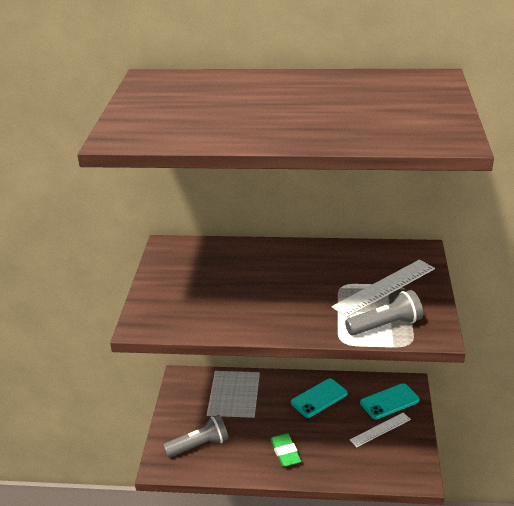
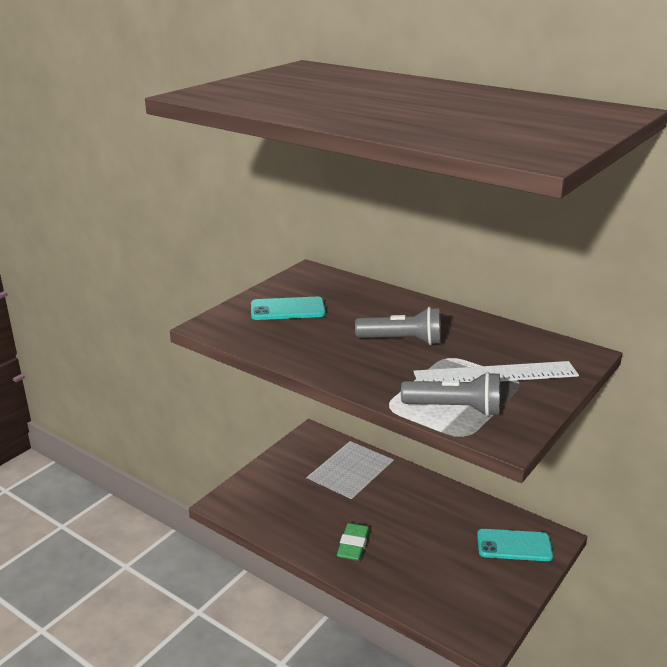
camera: 30 degrees right, 5 degrees down
grey flashlight [163,415,229,458] -> grey flashlight moved to [355,307,441,345]
turquoise phone [291,379,348,418] -> turquoise phone moved to [251,297,326,320]
white ruler [350,412,411,447] -> none

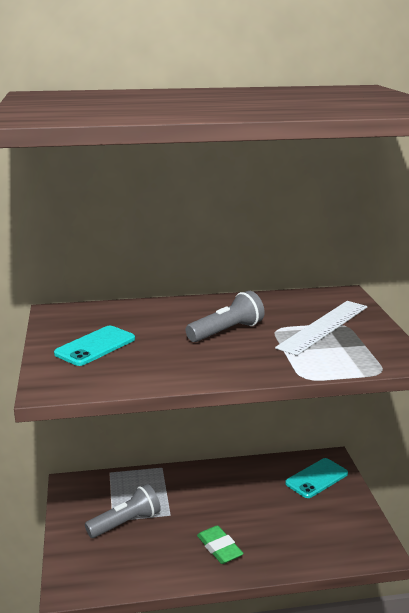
camera: 45 degrees left, 5 degrees down
grey flashlight [401,372,500,416] -> grey flashlight moved to [85,484,161,538]

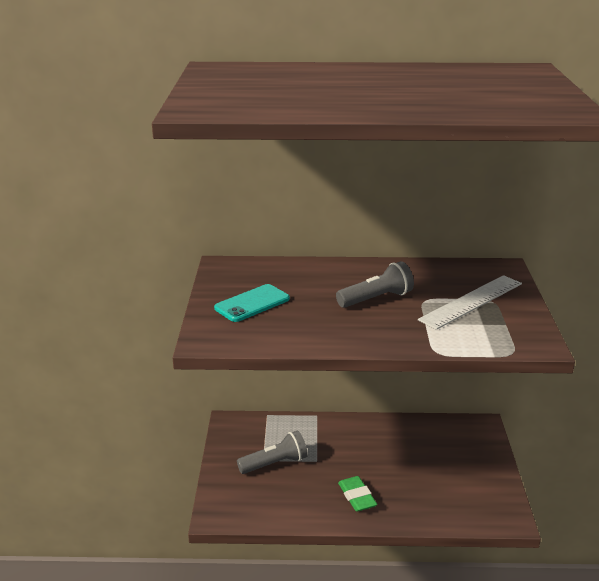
camera: 10 degrees right, 5 degrees up
turquoise phone [285,458,348,498] -> none

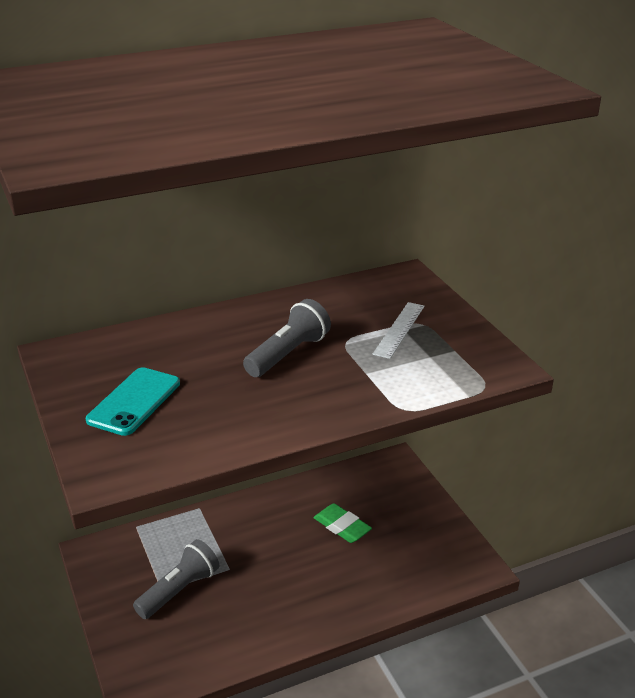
camera: 25 degrees left, 5 degrees up
green eraser [338,476,377,512] -> green eraser moved to [314,503,372,543]
white ruler [418,275,522,330] -> white ruler [373,302,425,359], size x0.62

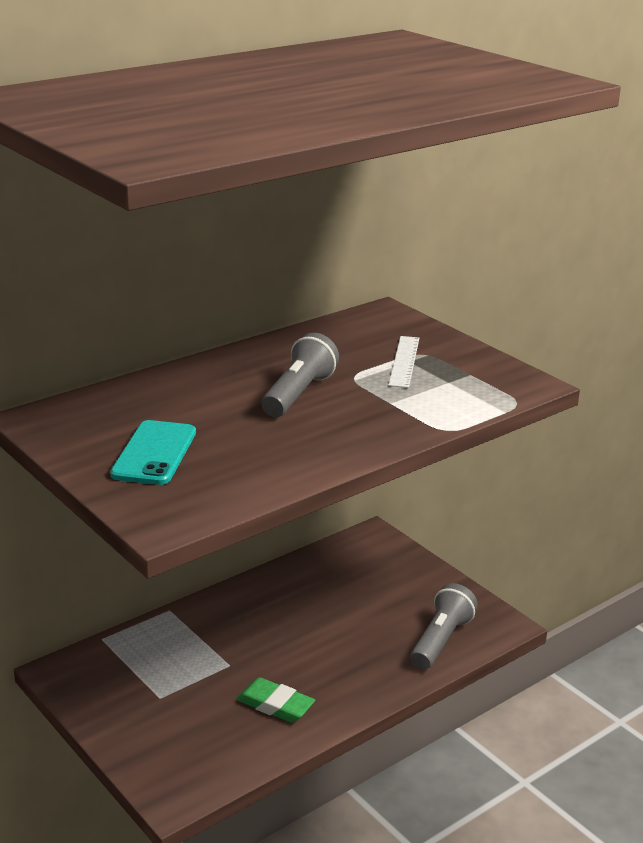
camera: 15 degrees left, 5 degrees down
grey flashlight [133,539,219,619] -> grey flashlight moved to [411,583,478,670]
green eraser [314,503,372,543] -> green eraser moved to [236,678,315,723]

